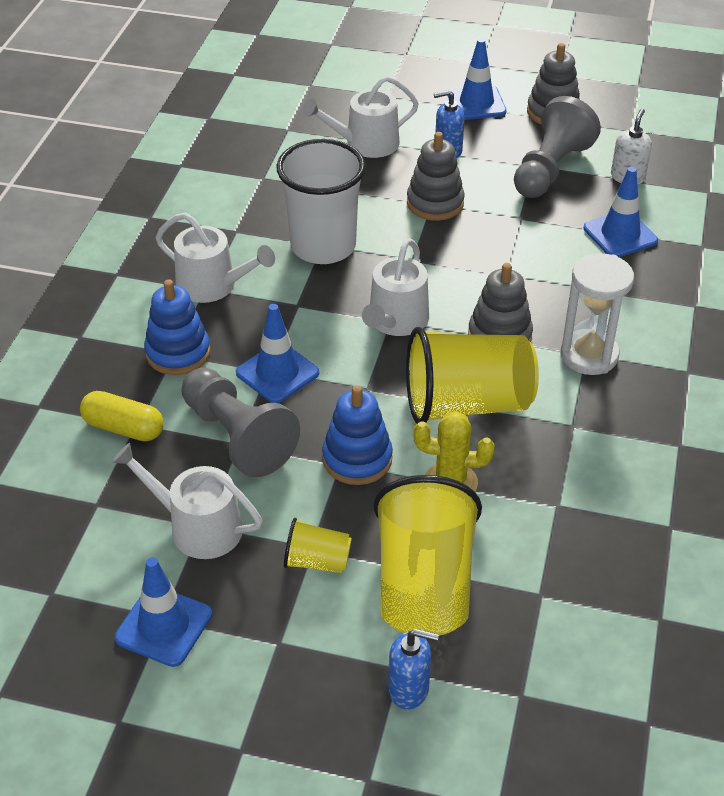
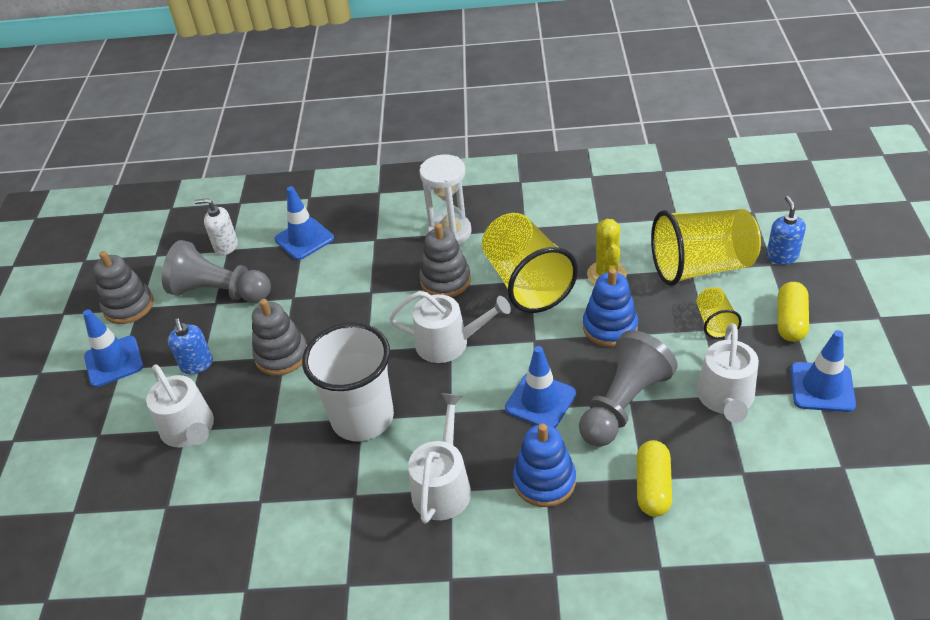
camera: 100 degrees left, 0 degrees up
none -> yellow capsule [778,282,809,342]

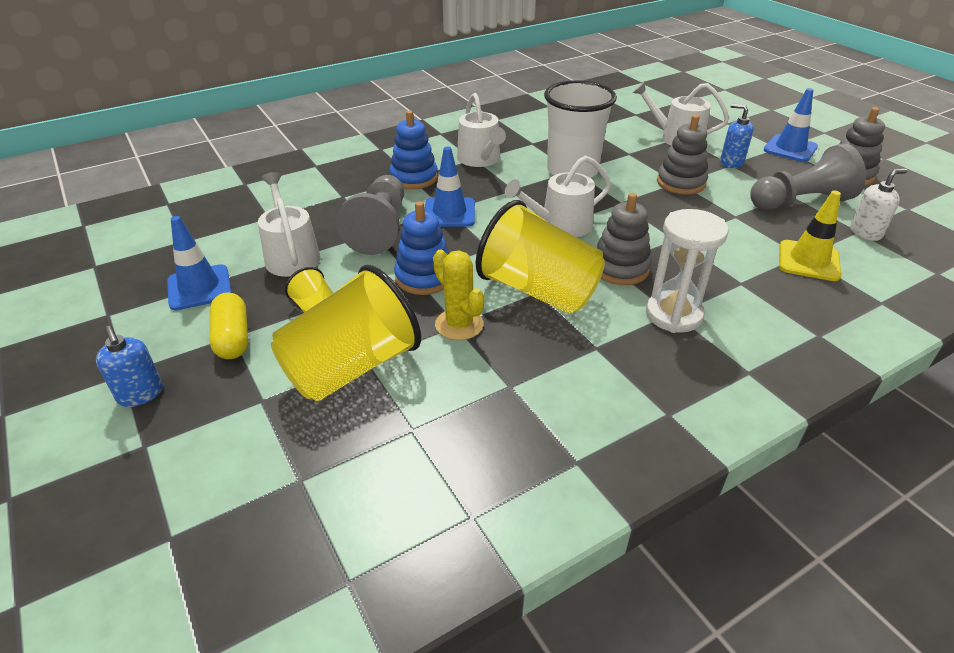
camera: 145 degrees right, 5 degrees down
blue traffic cone [274,186,334,260] -> yellow traffic cone [779,191,841,281]
yellow capsule [637,440,672,517] -> none
blue soap dispenser [766,196,806,264] -> blue soap dispenser moved to [96,326,163,407]

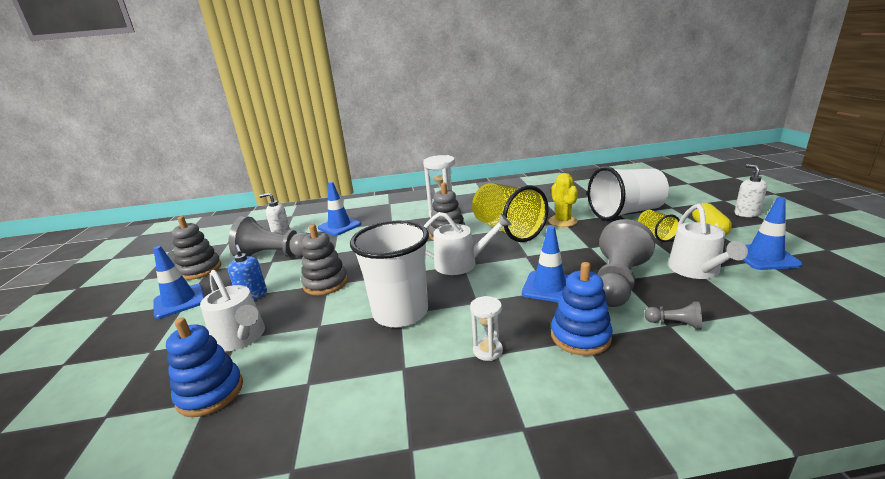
camera: 155 degrees left, 15 degrees down
blue soap dispenser [96,326,163,407] -> white soap dispenser [734,164,767,217]
yellow cup [271,265,421,401] -> white cup [588,166,669,221]
blue stacking toy [394,201,449,295] -> blue stacking toy moved to [166,318,243,417]
white watering can [457,93,506,167] -> white hourglass [470,296,503,361]
yellow traffic cone [779,191,841,281] -> blue traffic cone [318,182,361,236]
none -> grey pawn [644,301,702,330]

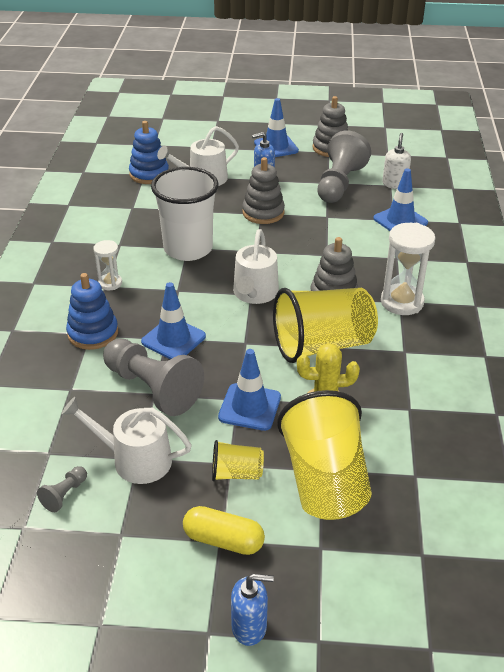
camera: 100 degrees right, 15 degrees up
white cup [588,166,669,221] -> yellow cup [277,390,372,520]
grey pawn [644,301,702,330] -> grey pawn moved to [37,466,87,512]
white soap dispenser [734,164,767,217] -> blue soap dispenser [231,574,274,646]
blue traffic cone [743,197,802,270] -> blue traffic cone moved to [218,349,281,431]

